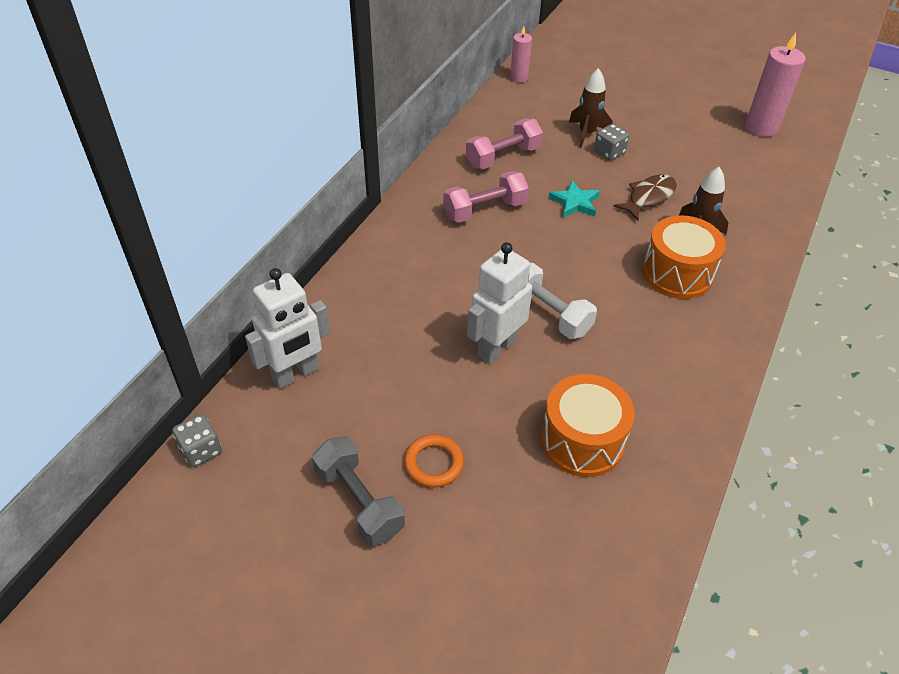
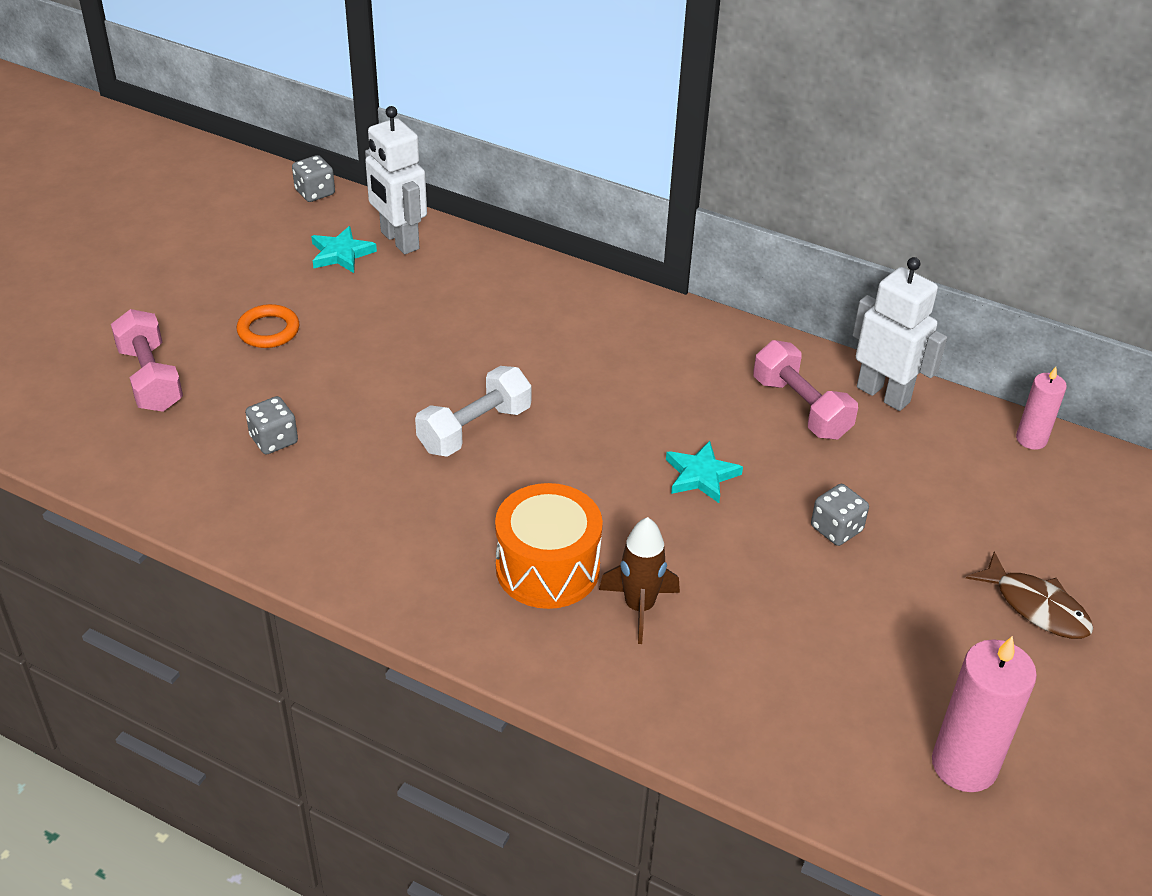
camera: 90 degrees right, 5 degrees down
grey dumbbell [312,436,405,546] -> none
pink dumbbell [443,171,529,223] -> pink dumbbell moved to [111,309,183,412]
white robot [467,242,532,364] -> white robot moved to [853,257,947,411]
orange drum [541,374,635,477] -> grey dice [245,396,298,454]
brown rocket [569,68,613,148] -> none
brown fish [613,174,677,220] -> brown fish moved to [966,552,1093,639]
none -> turquoise star [311,226,377,273]

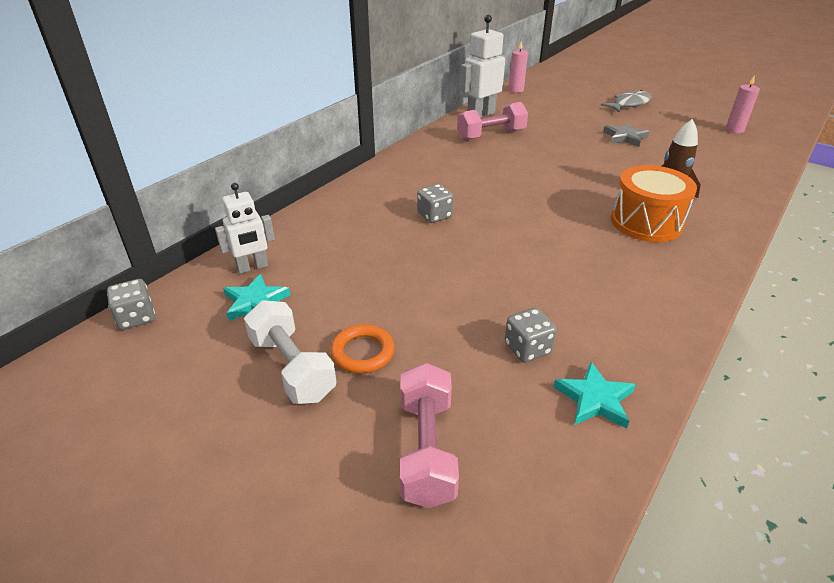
camera: 80 degrees left, 5 degrees down
pink dumbbell [111,309,183,412] -> pink dumbbell turned 75 degrees counterclockwise [400,363,459,508]
white robot [365,106,427,254] -> white robot [215,183,275,274], size x0.66
white dumbbell [415,366,532,457] -> white dumbbell moved to [244,300,337,404]
turquoise star [666,441,743,503] -> turquoise star moved to [554,362,636,428]
grey dice [811,484,869,546] -> grey dice moved to [417,184,453,223]
pink candle [932,636,1037,792] -> pink candle [726,75,760,133], size x0.58
brown fish [966,552,1093,639] -> grey fish [601,90,652,113]
none -> grey star [603,122,650,147]

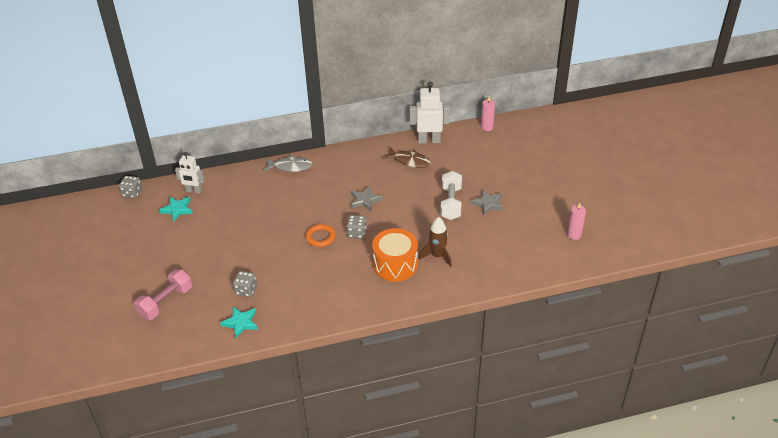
camera: 40 degrees right, 5 degrees up
white dumbbell [244,300,337,404] -> white dumbbell moved to [441,171,462,220]
orange ring [330,325,395,373] -> orange ring moved to [306,224,336,247]
grey dice [417,184,453,223] -> grey dice moved to [346,215,367,239]
pink dumbbell [457,102,528,141] -> brown fish [382,147,431,168]
grey fish [601,90,652,113] -> grey fish moved to [263,155,313,172]
none -> grey star [351,186,383,211]

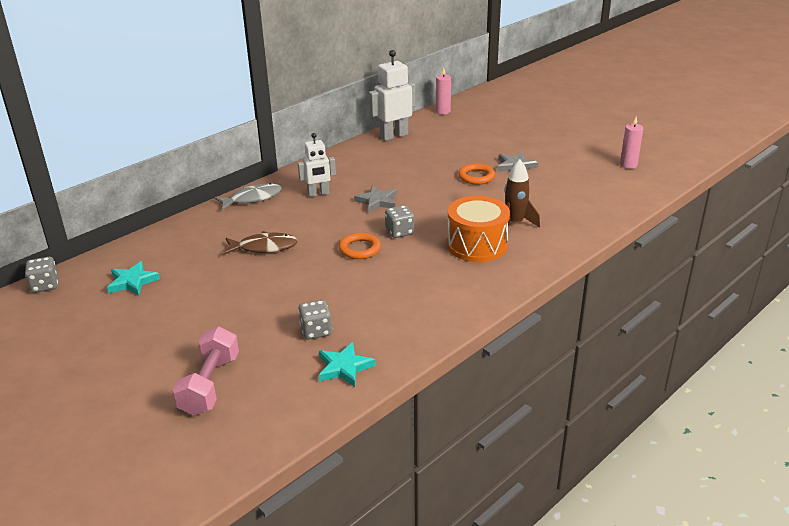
camera: 30 degrees left, 10 degrees down
white robot [175,152,205,193] -> white robot moved to [298,133,336,197]
brown fish [382,147,431,168] -> brown fish moved to [223,231,298,255]
white dumbbell [441,171,462,220] -> orange ring [458,163,495,185]

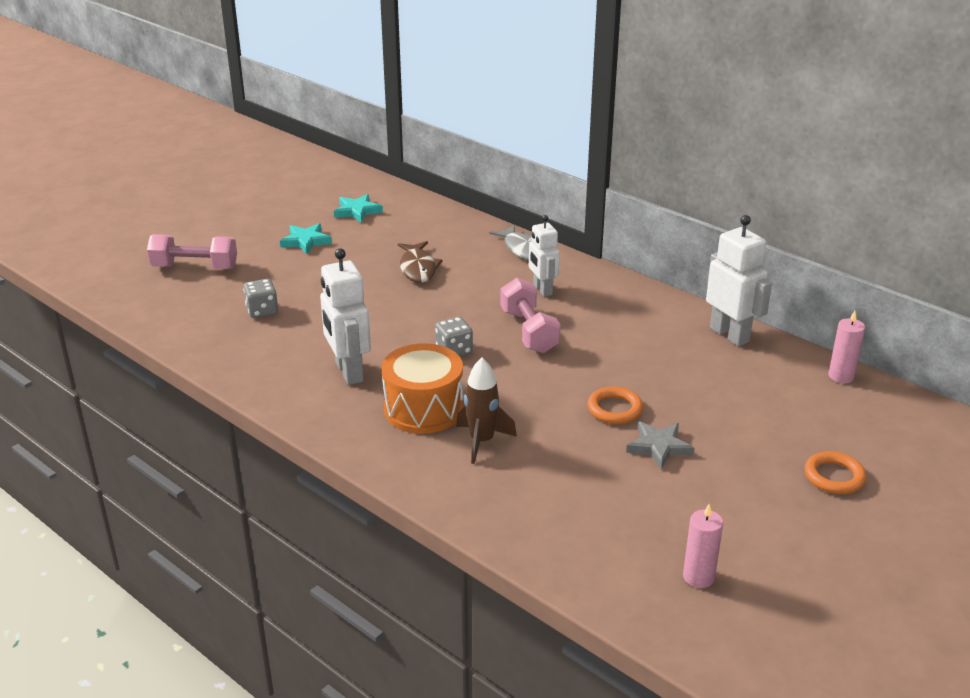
camera: 85 degrees right, 0 degrees up
grey dice [25,257,58,293] -> none
turquoise star [319,342,375,387] -> turquoise star moved to [280,223,332,254]
orange ring [339,233,381,259] -> orange ring moved to [805,451,866,494]
grey star [354,185,397,213] -> pink dumbbell [500,278,561,353]
none -> white robot [320,248,371,385]

